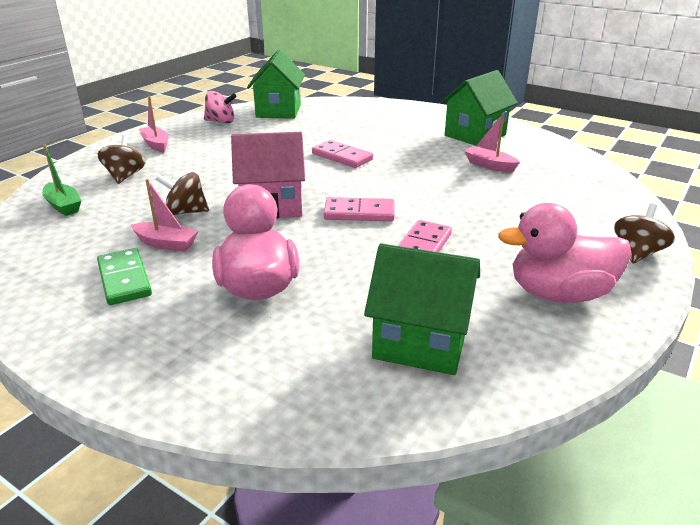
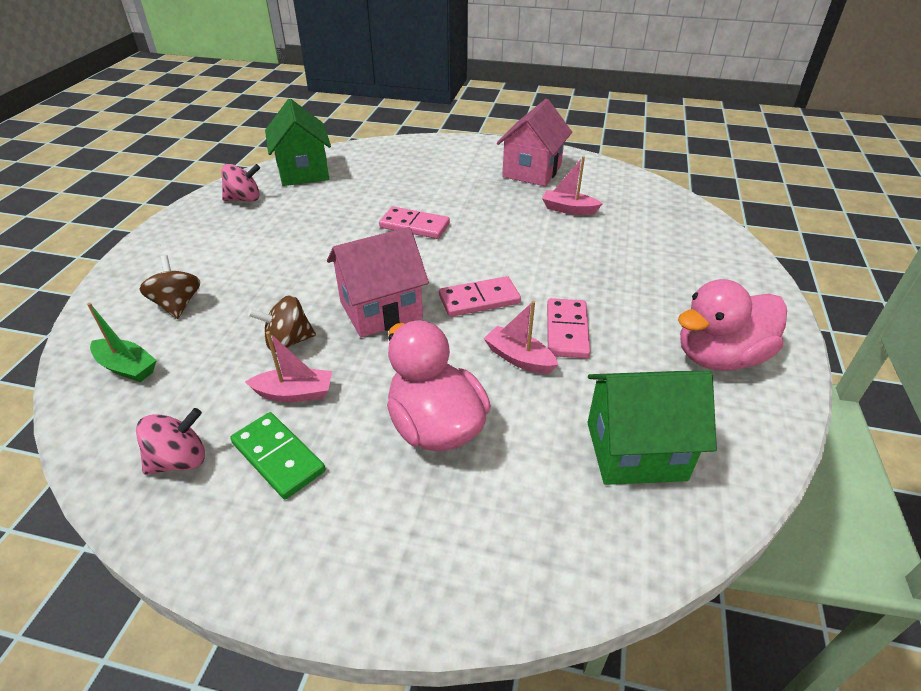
camera: 20 degrees left, 10 degrees up
pink boat [139,96,169,152] -> pink boat moved to [483,301,559,374]
green house [441,70,518,146] -> pink house [497,99,572,186]
brown spinning top [614,203,675,263] -> none
none -> pink spinning top [136,408,205,475]

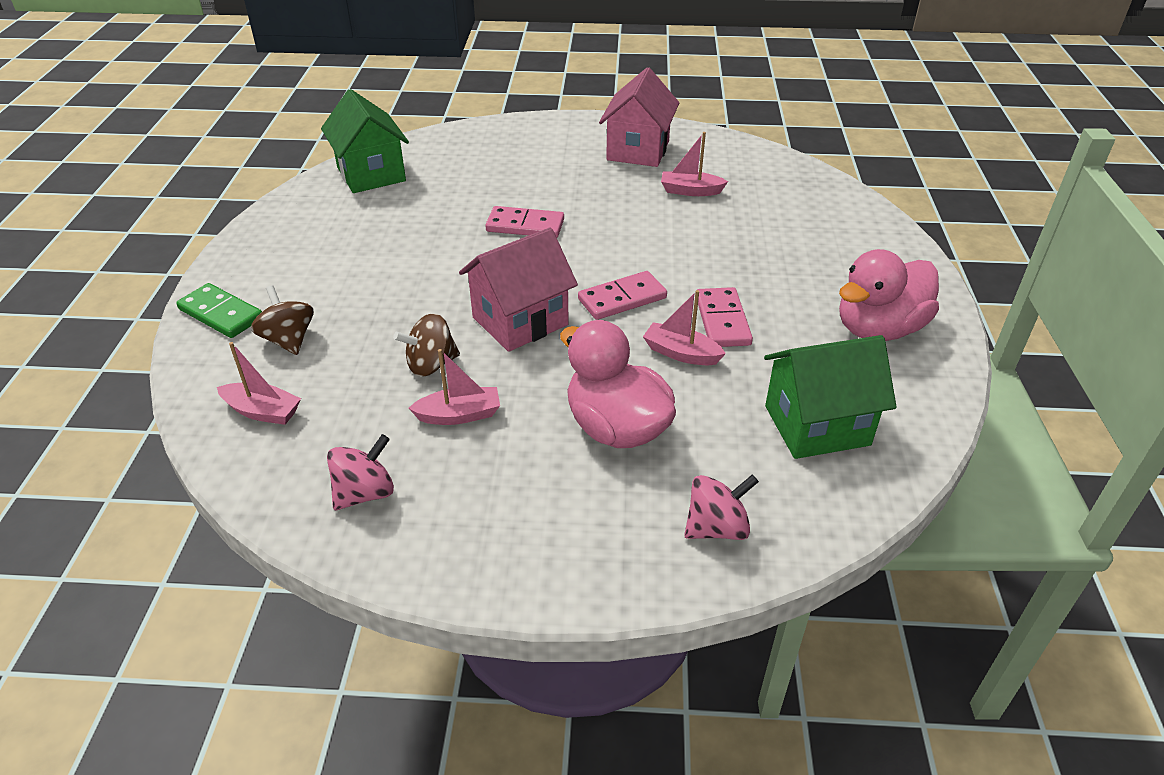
camera: 10 degrees left, 0 degrees up
green boat [87,303,157,382] -> pink boat [217,342,301,425]
pink spinning top [221,164,260,202] -> pink spinning top moved to [684,475,759,540]
green domino [230,412,326,499] -> green domino moved to [176,283,262,338]

